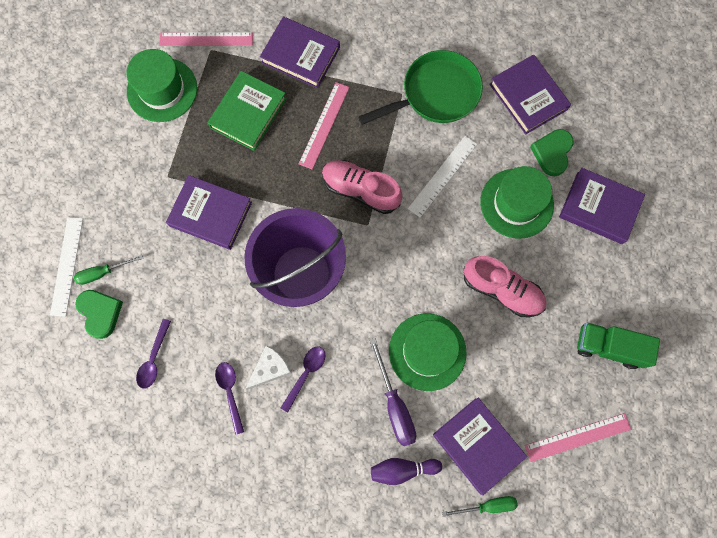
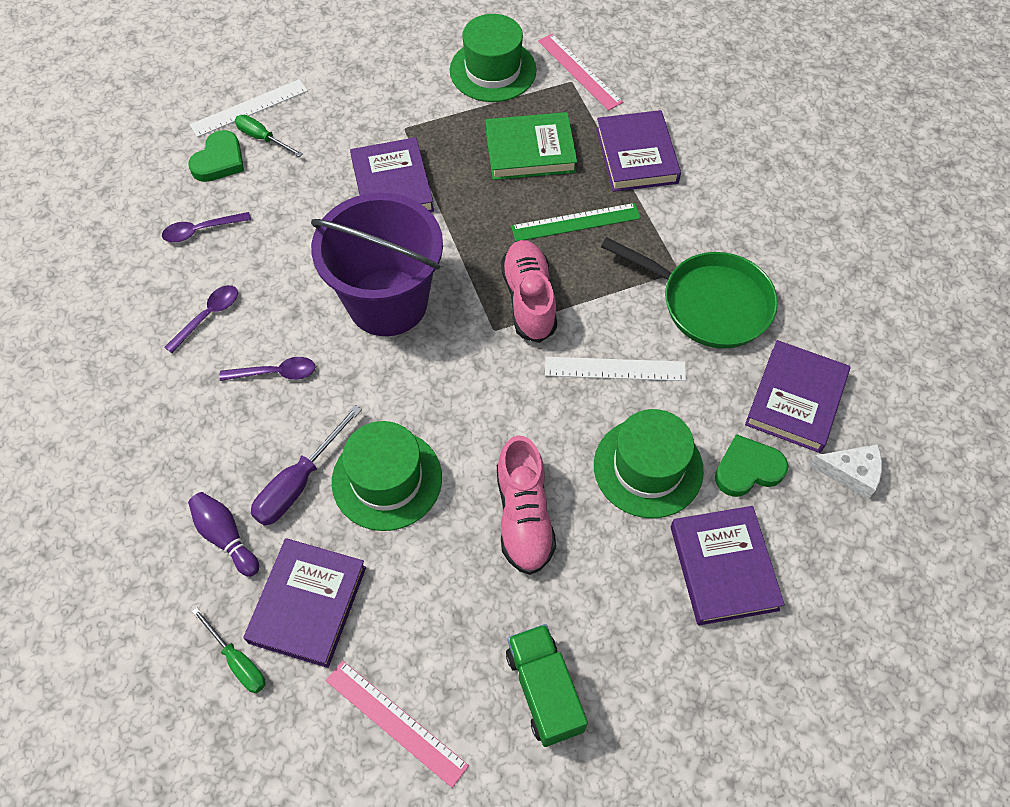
camera: 55 degrees right, 15 degrees down
white cheese [245,345,292,389] -> white cheese moved to [809,444,882,499]
pink ruler [299,82,350,170] -> green ruler [511,203,641,242]

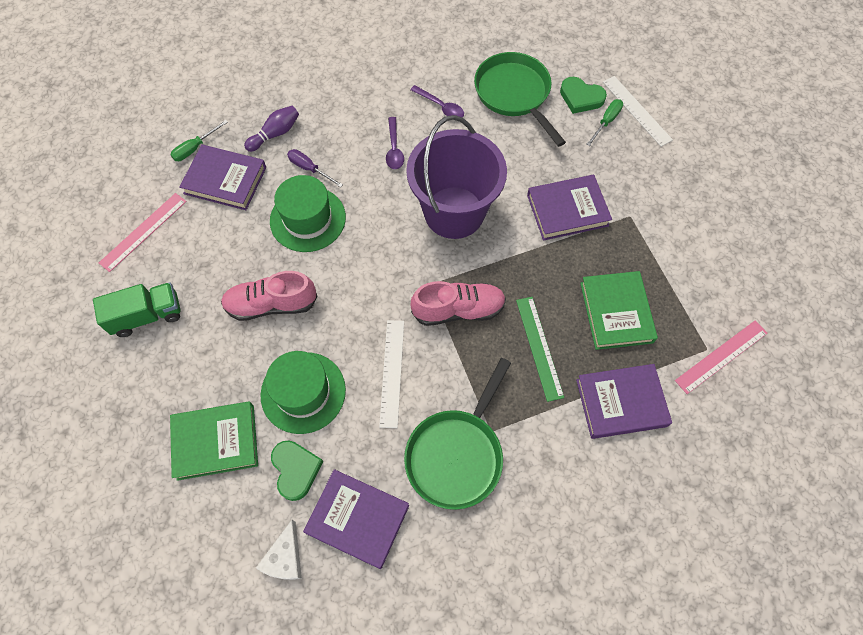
camera: 90 degrees right, 5 degrees up
purple spoon [162,212,251,242] -> green pan [474,52,566,147]
purple screwdriver [251,405,362,526] -> purple screwdriver [287,149,343,187], size x0.66
green hat [450,14,537,102] -> none
purple book [671,506,785,626] -> green book [170,401,258,481]

